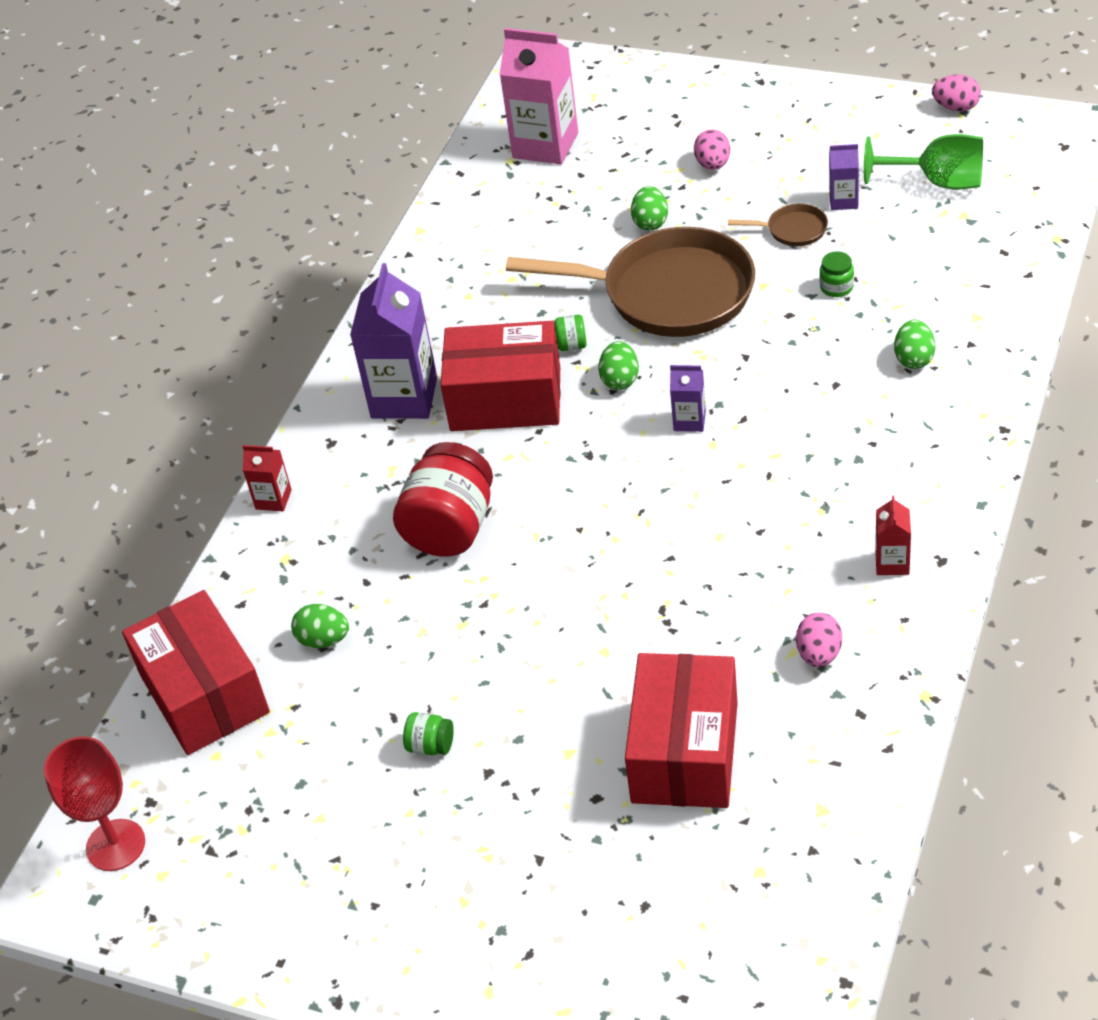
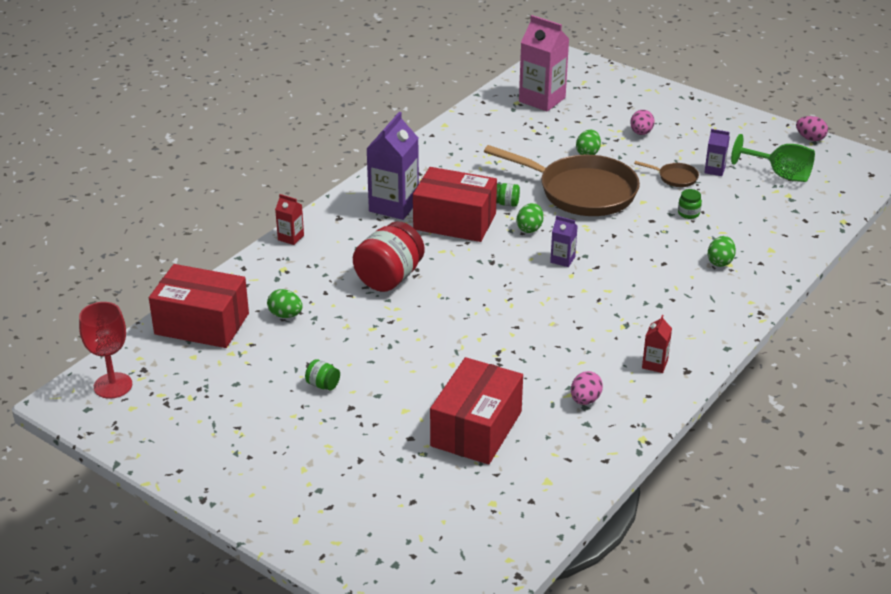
camera: 10 degrees right, 10 degrees down
red box [122,590,270,755] -> red box turned 60 degrees counterclockwise [149,264,249,348]

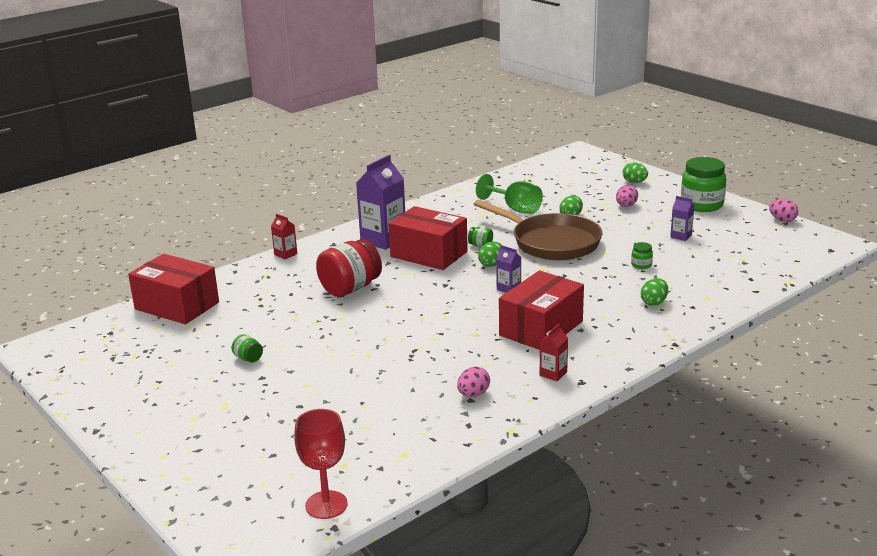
camera: 15 degrees right, 10 degrees down
red goblet [79,302,132,399] -> red goblet moved to [294,409,348,519]
green egg [267,289,303,318] -> green egg moved to [622,162,648,183]
red box [430,357,523,464] -> red box moved to [499,270,584,350]
pink carton [519,15,569,111] -> none
brown pan [634,161,699,187] -> none
green goblet [731,134,815,182] -> green goblet moved to [476,174,543,214]
none -> green jar [681,157,726,212]

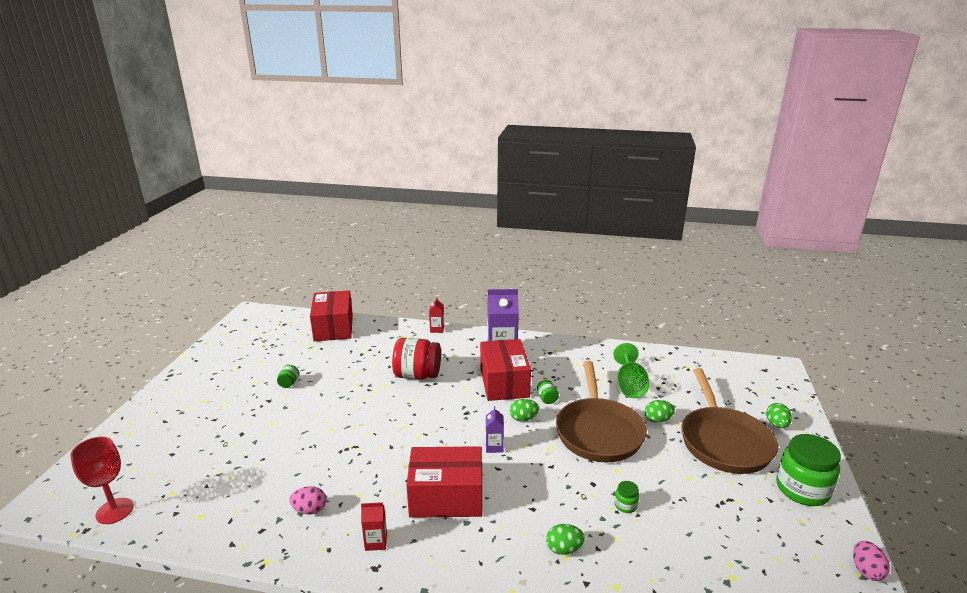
camera: 50 degrees right, 0 degrees up
pink egg [616,185,638,207] -> brown pan [682,368,778,474]
purple carton [670,196,694,241] -> none

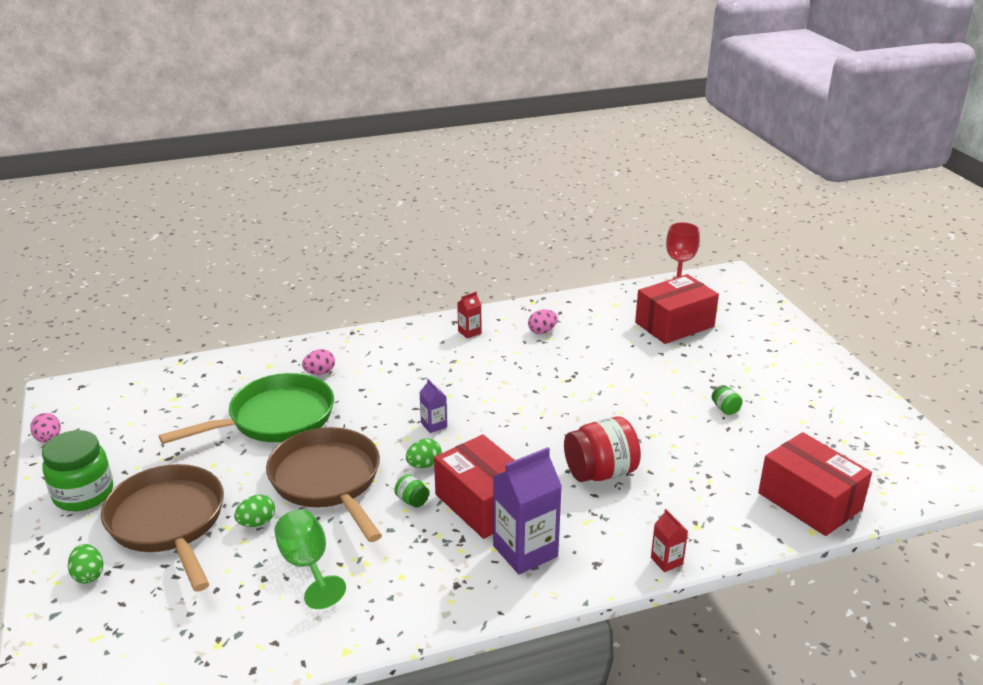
camera: 150 degrees right, 5 degrees up
red box [406,446,482,518] -> red box moved to [635,274,719,344]
green egg [546,524,585,555] -> pink egg [302,349,335,375]
green jar [615,481,639,513] -> green pan [159,373,334,444]

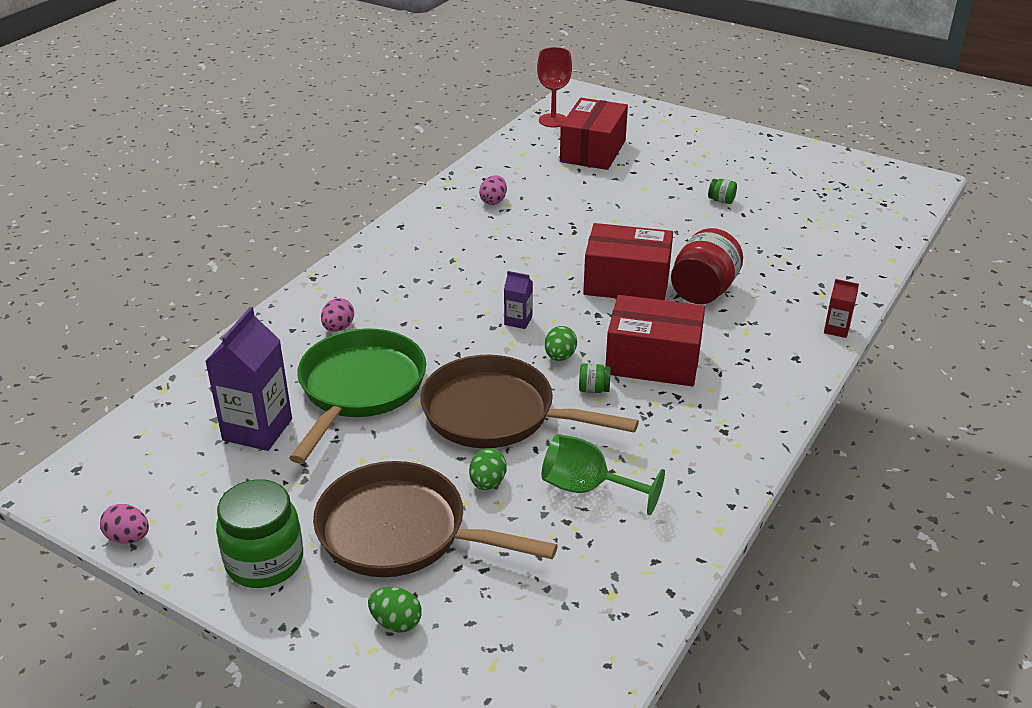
camera: 40 degrees left, 5 degrees up
red carton [457,292,481,339] -> none
purple carton [493,447,562,574] -> purple carton moved to [205,307,292,451]
red box [758,432,872,536] -> red box moved to [583,223,673,300]

